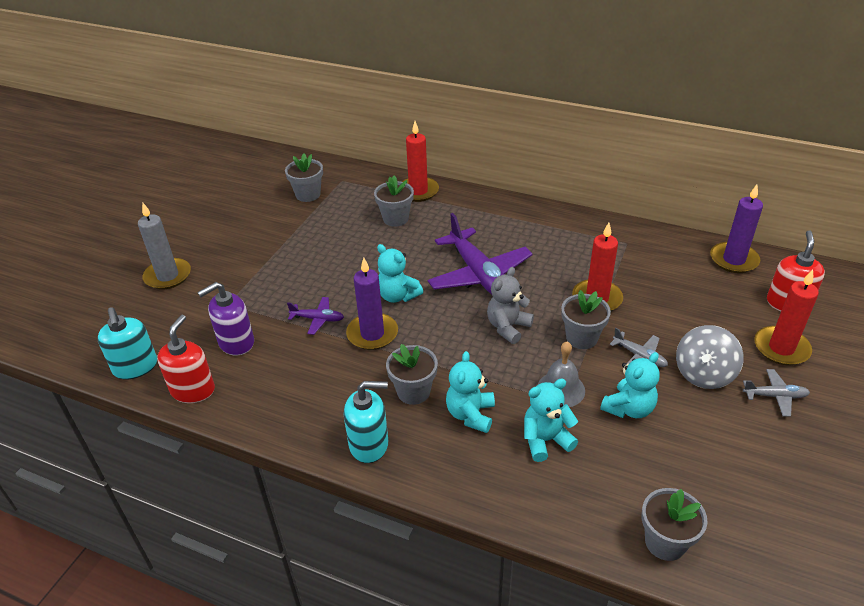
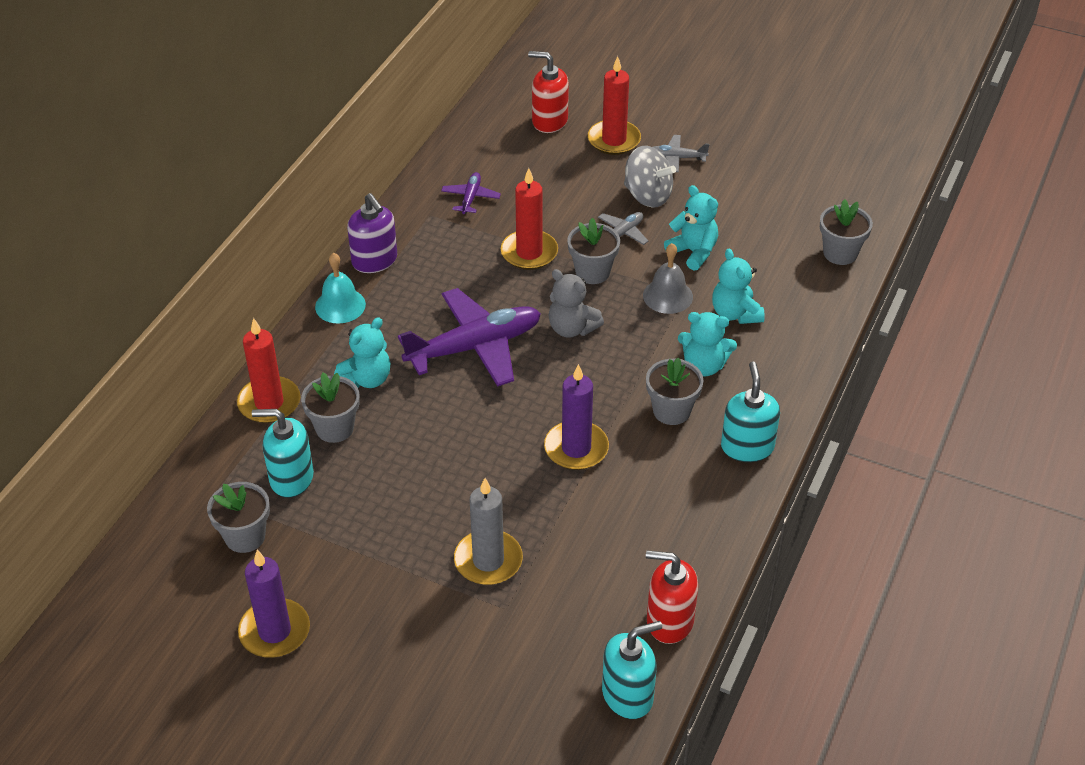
camera: 90 degrees left, 5 degrees up
grey candle [138,203,191,290] -> grey candle moved to [454,478,523,585]
purple soap dispenser [197,282,254,356] -> purple soap dispenser moved to [347,193,397,273]
purple plane [287,297,344,335] -> purple plane moved to [441,172,501,214]
turquoise teddy bear [377,244,423,303] -> turquoise teddy bear moved to [334,317,391,388]
purple candle [710,184,763,273] -> purple candle moved to [238,550,310,658]
grey plane [743,369,810,417] -> grey plane turned 90 degrees counterclockwise [653,135,710,172]
none -> turquoise soap dispenser [252,409,314,498]
none -> turquoise bell [315,253,366,324]

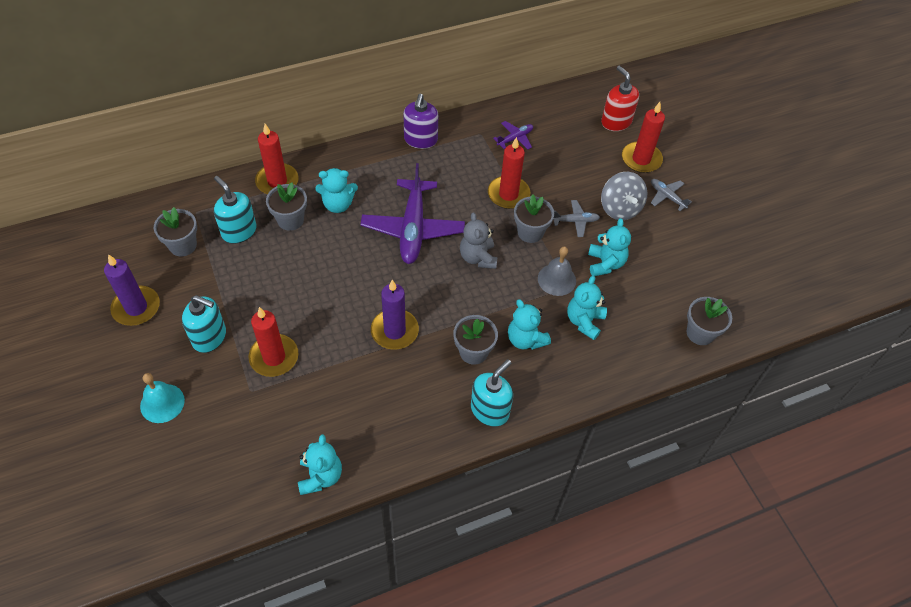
camera: 40 degrees right, 10 degrees up
turquoise bell [315,253,366,324] -> turquoise bell moved to [140,373,185,423]
purple plane [398,288,541,387] -> purple plane turned 75 degrees clockwise [361,163,465,264]
grey candle [454,478,523,585] -> red candle [249,307,298,377]
turquoise soap dispenser [602,621,662,719] -> turquoise soap dispenser moved to [182,295,226,353]
red soap dispenser [646,550,698,644] -> turquoise teddy bear [298,434,342,495]

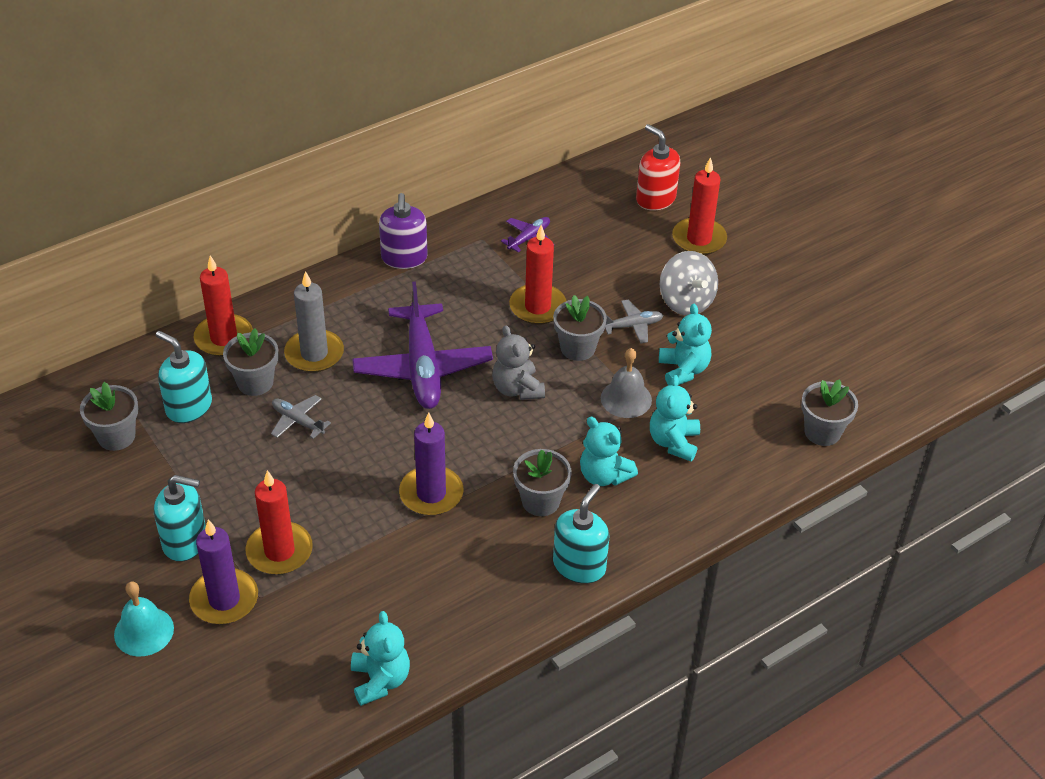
camera: 10 degrees left, 10 degrees down
purple candle [104,254,160,326] -> purple candle moved to [189,519,258,624]
turquoise teddy bear [315,168,358,213] -> grey candle [284,271,344,372]
grey plane [651,179,692,211] -> grey plane moved to [271,395,331,439]

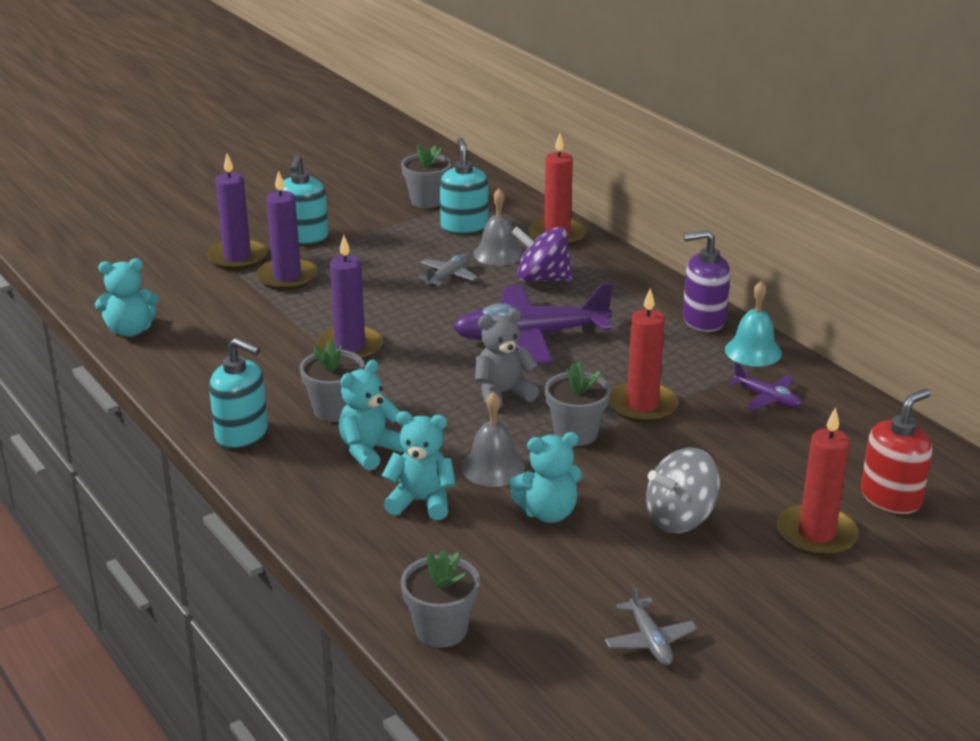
camera: 90 degrees right, 15 degrees down
turquoise bell [114,582,174,657] -> turquoise bell moved to [725,281,782,367]
turquoise soap dispenser [156,331,212,423] -> turquoise soap dispenser turned 45 degrees counterclockwise [440,138,488,234]
grey flower pot [223,328,279,396] -> grey bell [474,189,524,266]
red candle [246,470,313,575] -> purple candle [256,170,318,291]
grey candle [284,271,344,372] -> purple spinning top [512,227,573,282]
grey plane [605,299,663,343] -> grey plane moved to [605,584,697,666]

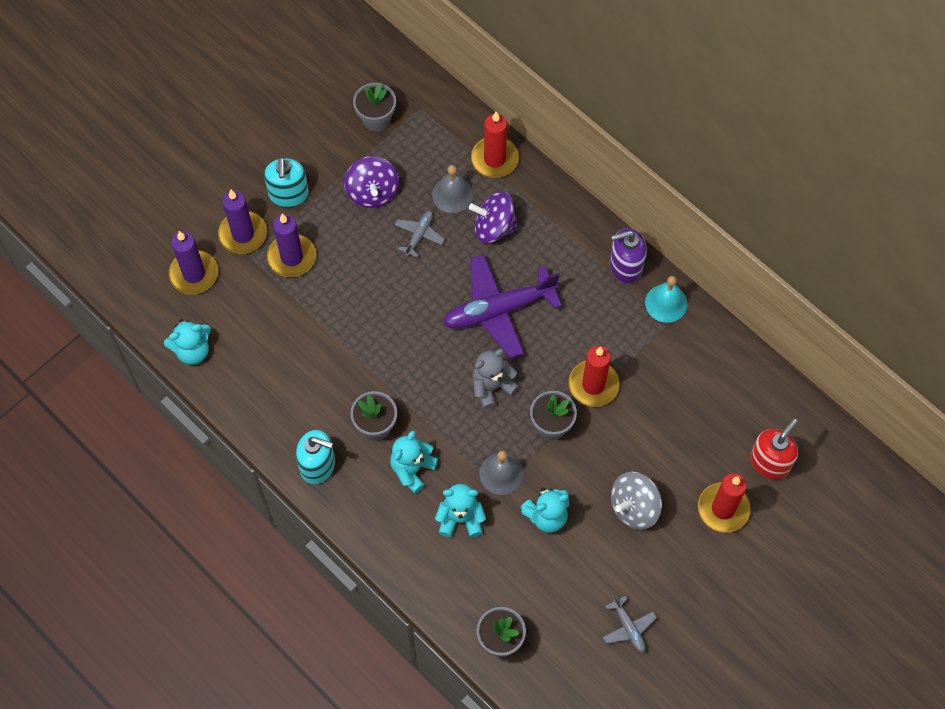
camera: 10 degrees left, 35 degrees up
purple candle [317,235,383,360] -> purple candle moved to [169,231,218,294]
turquoise soap dispenser [440,138,488,234] -> none
purple plane [729,362,802,410] -> none
none -> purple spinning top [344,156,399,208]

